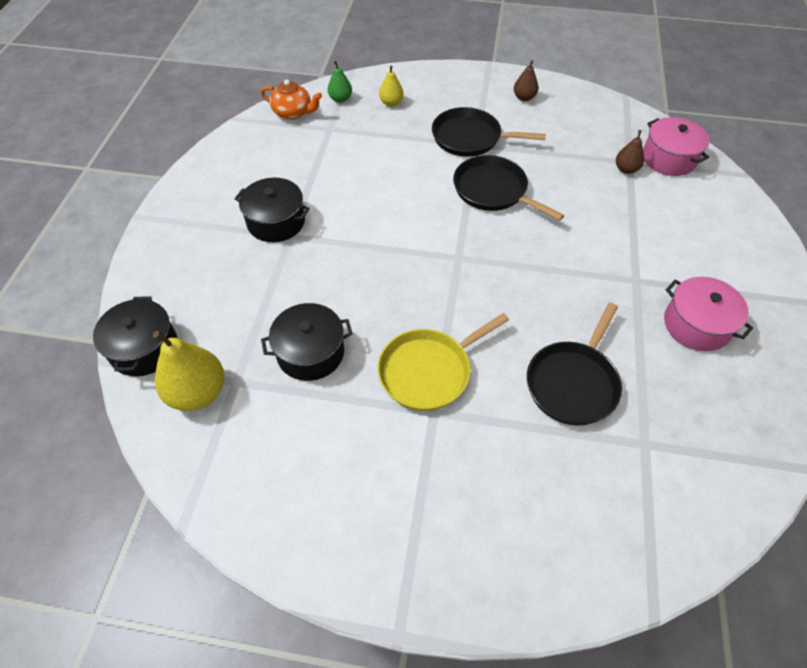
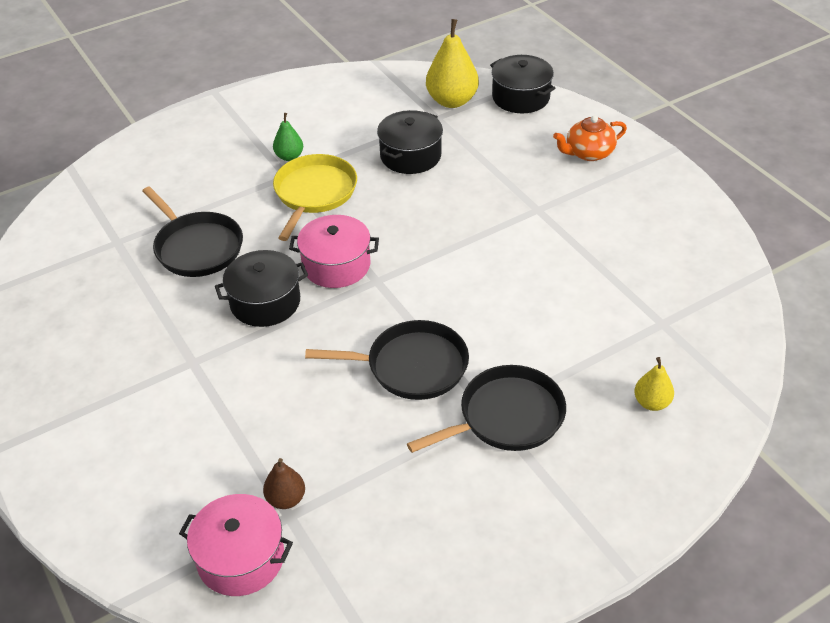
camera: 140 degrees right, 10 degrees down
black pot [235,178,310,242] -> black pot moved to [215,250,308,327]
orange teapot [261,79,322,120] -> orange teapot moved to [553,115,627,161]
green pear [328,61,352,103] -> green pear moved to [273,113,303,161]
brown pear [514,60,539,101] -> none
black pan [527,303,622,426] -> black pan turned 150 degrees clockwise [142,186,243,277]
pink pot [664,277,753,352] -> pink pot moved to [289,215,379,288]

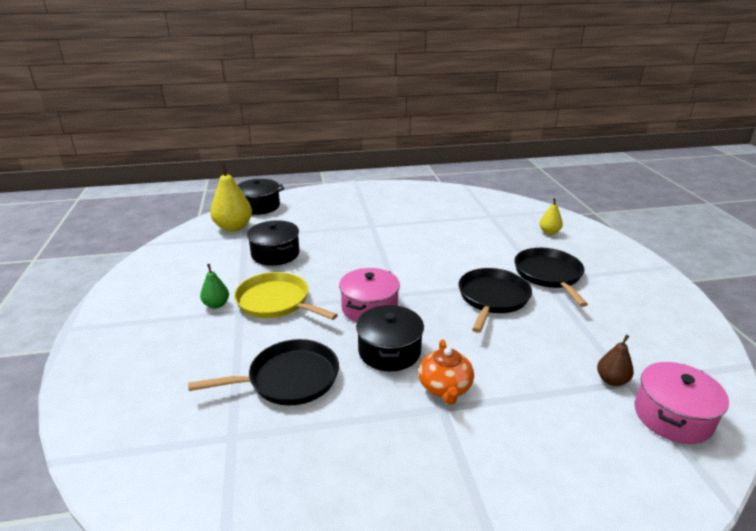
camera: 70 degrees left, 15 degrees down
orange teapot [553,115,627,161] -> orange teapot moved to [418,339,474,405]

